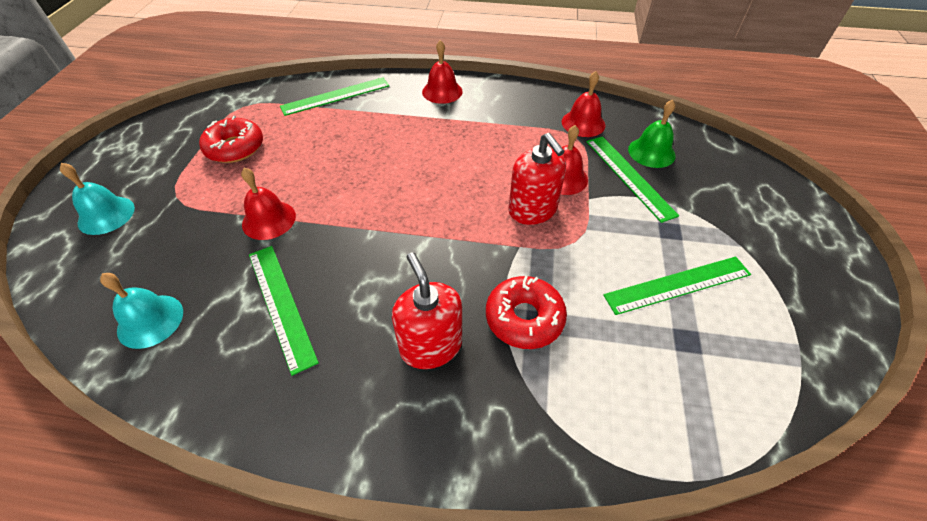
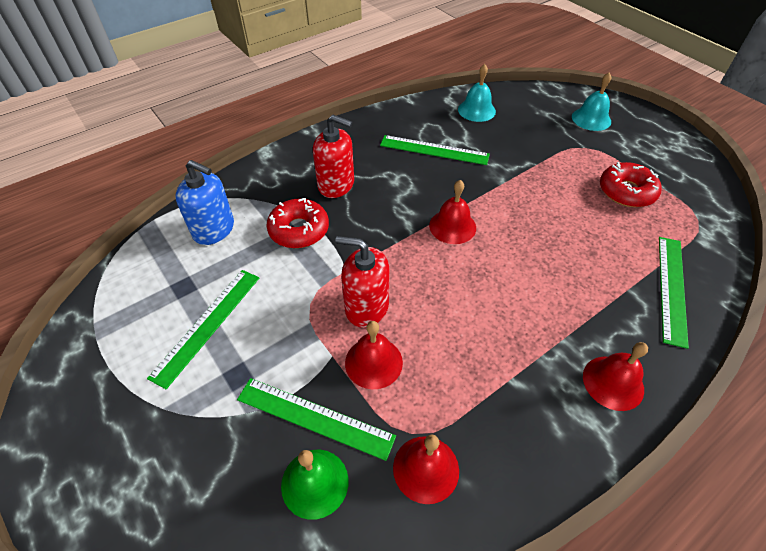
camera: 135 degrees right, 0 degrees up
red bell [241,168,296,240] -> red bell moved to [429,180,476,244]
none -> blue soap dispenser [176,160,234,245]

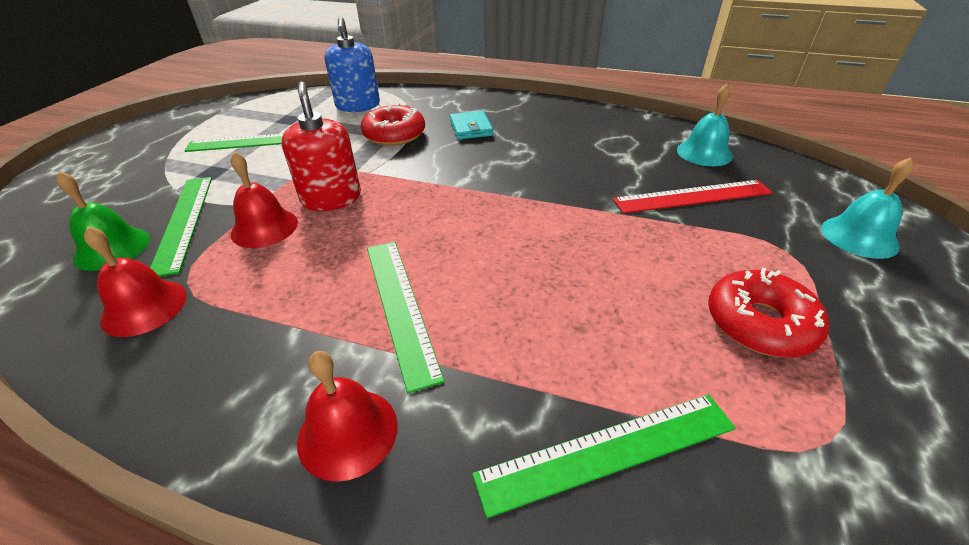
camera: 55 degrees right, 10 degrees down
red soap dispenser [313,115,354,198] -> turquoise wallet [450,111,493,140]
green ruler [380,135,490,165] -> green ruler moved to [367,242,445,393]
red bell [429,180,476,244] -> none
none -> red ruler [613,180,773,214]

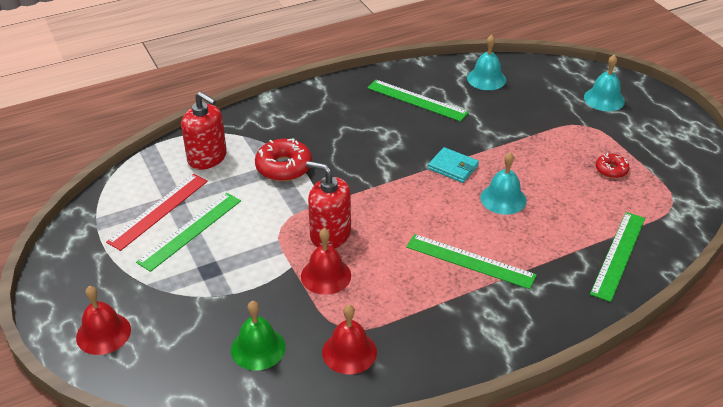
camera: 45 degrees left, 0 degrees up
green ruler [150,177,212,277] -> green ruler moved to [367,80,469,122]
red bell [297,351,398,482] -> red bell moved to [76,286,131,355]
blue soap dispenser [324,17,380,112] -> red soap dispenser [181,91,227,170]
turquoise wallet [450,111,493,140] -> turquoise wallet moved to [428,147,479,183]
red ruler [613,180,773,214] -> red ruler moved to [106,174,208,251]
red donut [708,267,829,357] -> red donut [596,153,630,178], size x0.58
none -> turquoise bell [480,152,527,215]

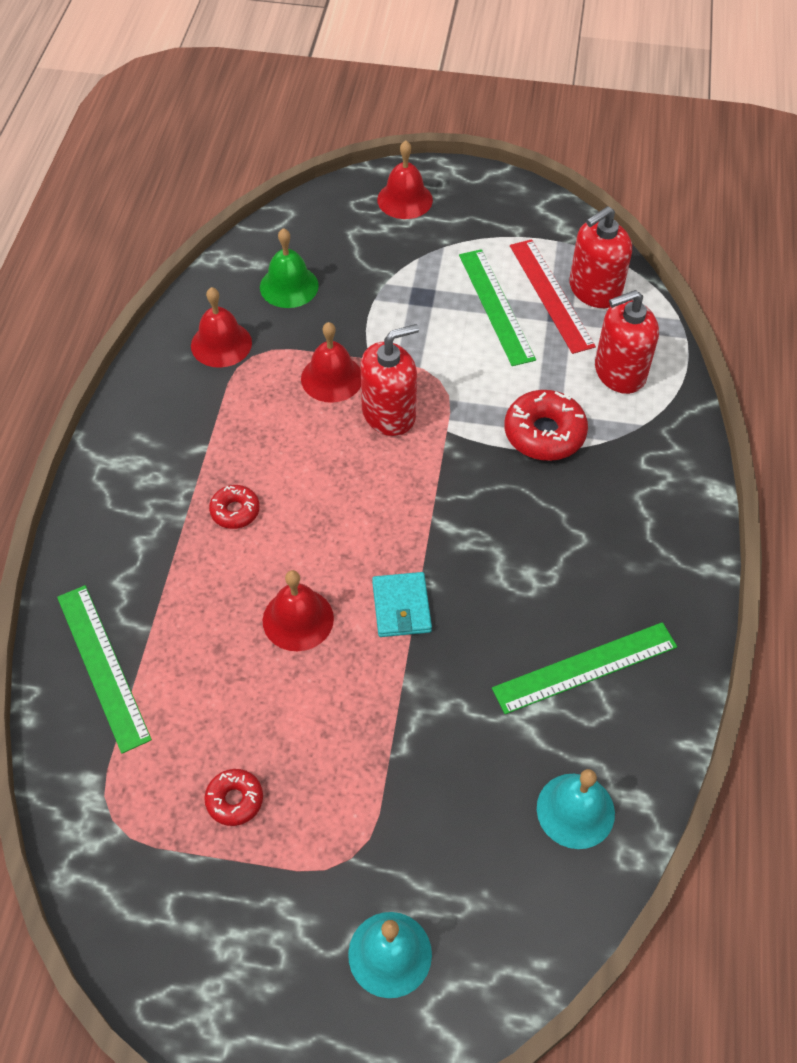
camera: 125 degrees right, 15 degrees up
green ruler [406,234,537,289] -> red donut [209,485,260,529]
turquoise wallet [428,147,479,183] -> turquoise wallet turned 75 degrees counterclockwise [372,572,432,637]
turquoise bell [480,152,527,215] -> red bell [263,570,334,651]
none -> red soap dispenser [569,206,632,308]

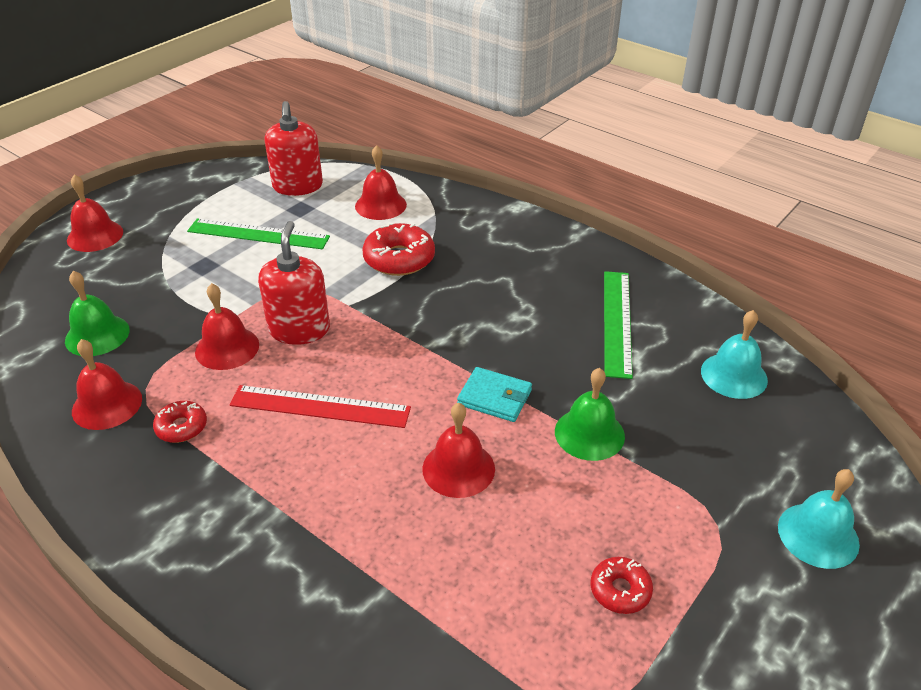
camera: 60 degrees left, 15 degrees down
green ruler [57,585,152,754] -> none
red donut [209,485,260,529] -> red donut moved to [153,401,207,443]
red ruler [510,239,596,354] -> red ruler moved to [230,385,411,428]
red soap dispenser [595,290,659,394] -> red bell [355,145,407,220]
none -> green bell [555,368,625,461]

